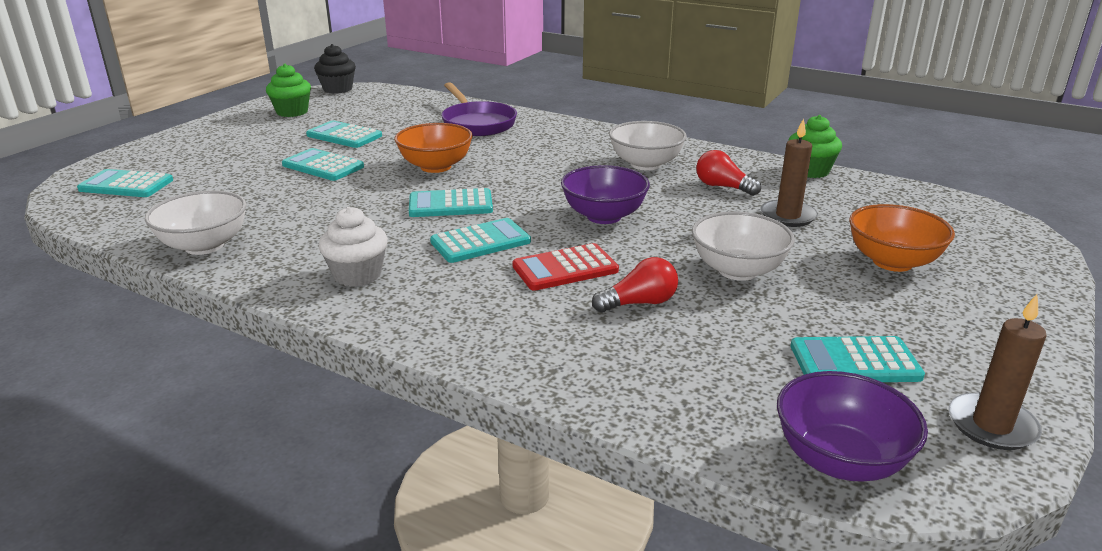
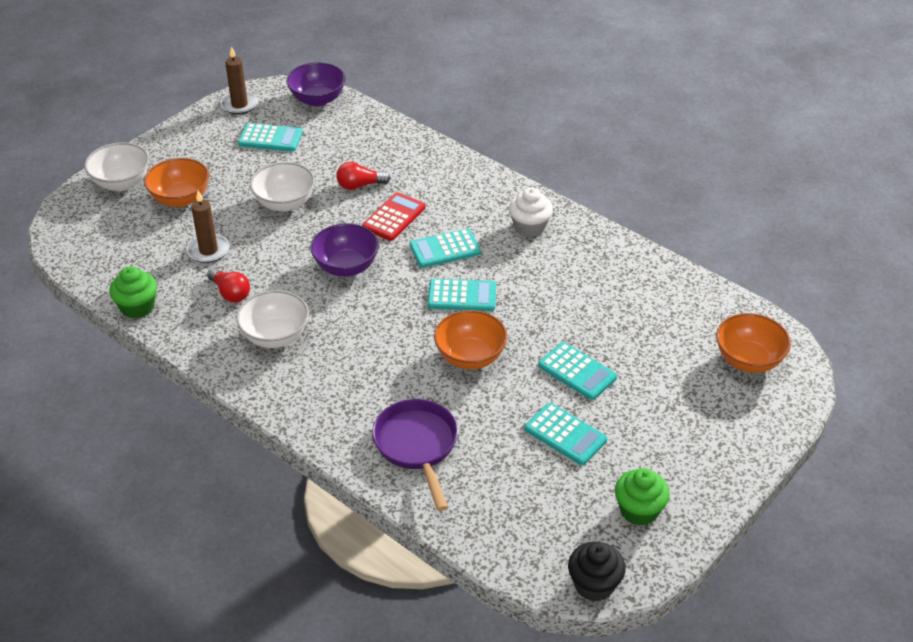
camera: 170 degrees left, 15 degrees up
turquoise calculator [77,169,173,197] -> orange bowl [716,313,791,373]
white bowl [145,190,247,255] -> white bowl moved to [85,142,149,191]
red calculator [512,243,619,291] -> red calculator turned 45 degrees counterclockwise [362,192,426,241]

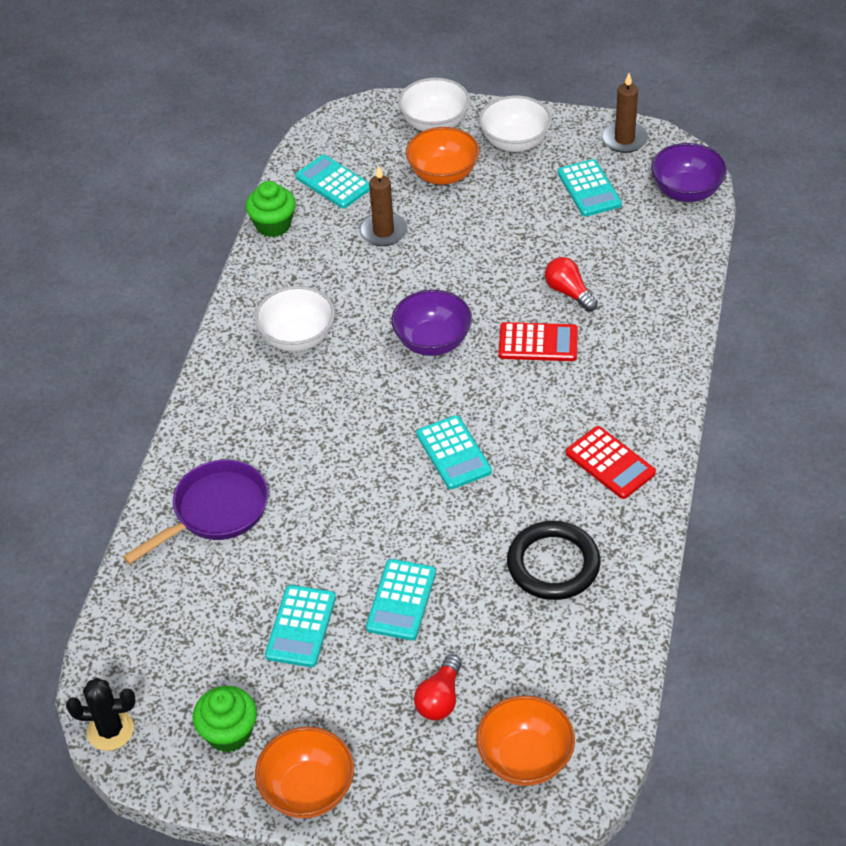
camera: 65 degrees right, 5 degrees up
red light bulb [207,268,250,302] -> red light bulb moved to [414,654,462,721]
white bowl [250,162,315,211] -> white bowl moved to [479,95,552,152]
turquoise calculator [410,228,481,268] -> turquoise calculator moved to [295,155,370,209]
orange bowl [434,310,507,369] -> orange bowl moved to [255,727,354,818]
white cupcake [509,187,553,237] -> red calculator [566,426,656,499]
black cupcake [568,542,625,601] -> black cactus [66,678,136,751]
none -> black ring [507,521,601,600]

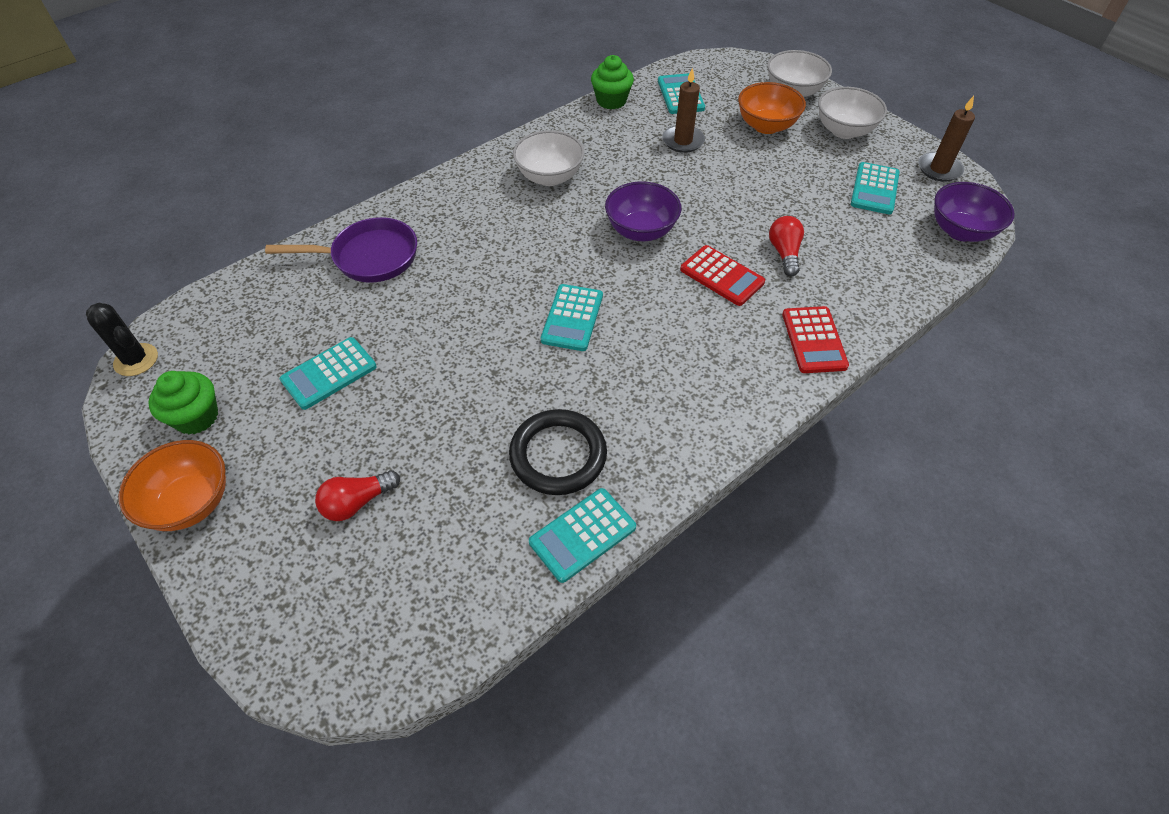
camera: 35 degrees right, 5 degrees up
turquoise calculator [366,559,436,641] -> turquoise calculator moved to [529,488,636,583]
orange bowl [476,696,575,786] -> none
red calculator [566,426,656,499] -> red calculator moved to [782,306,849,373]

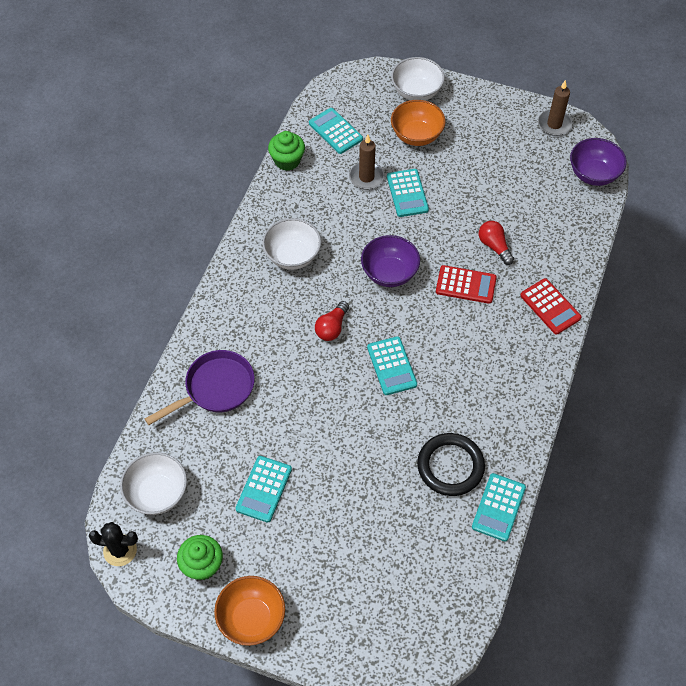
camera: 30 degrees left, 5 degrees up
red light bulb [315,470,400,521] -> red light bulb moved to [315,301,349,341]
white bowl [818,87,887,139] -> white bowl moved to [120,452,187,515]
turquoise calculator [851,162,900,215] -> turquoise calculator moved to [387,169,429,217]

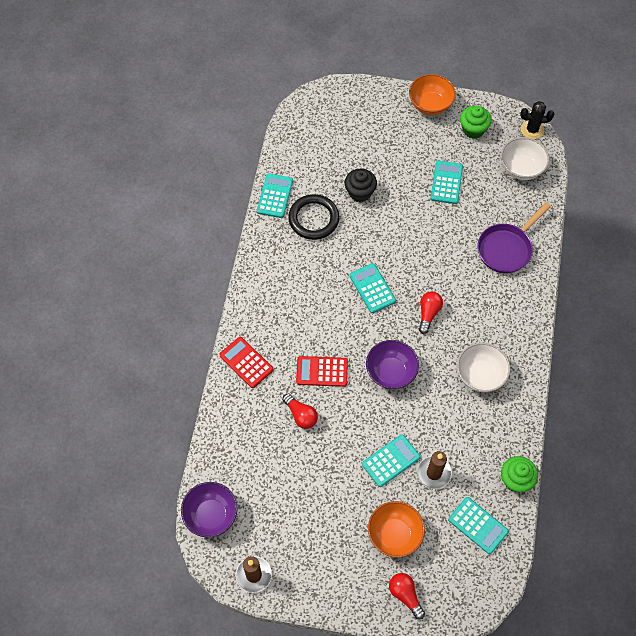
camera: 170 degrees right, 5 degrees up
turquoise calculator [387,169,429,217] -> turquoise calculator turned 75 degrees clockwise [362,434,420,487]
white bowl [391,57,445,101] -> red light bulb [389,573,425,619]
none -> black cupcake [344,169,377,202]

